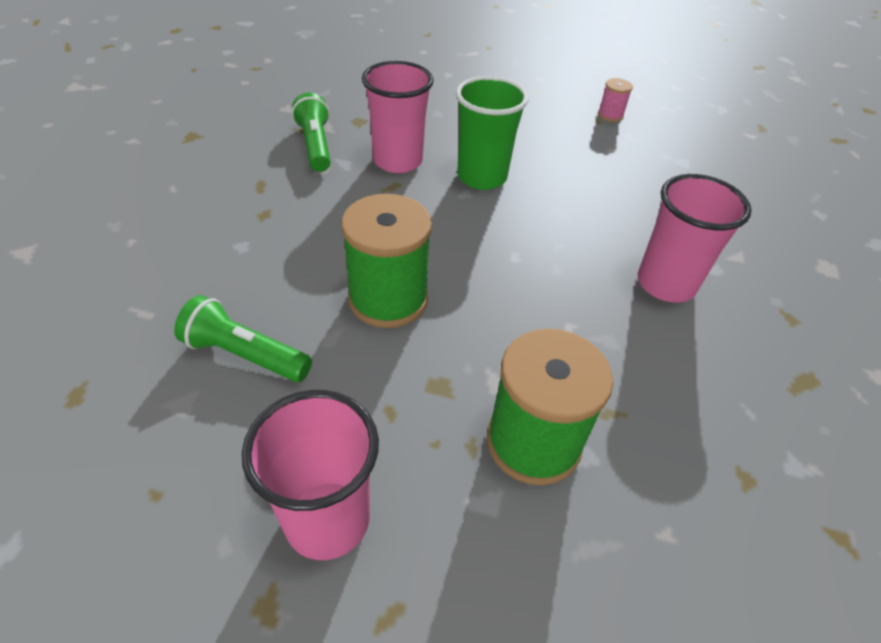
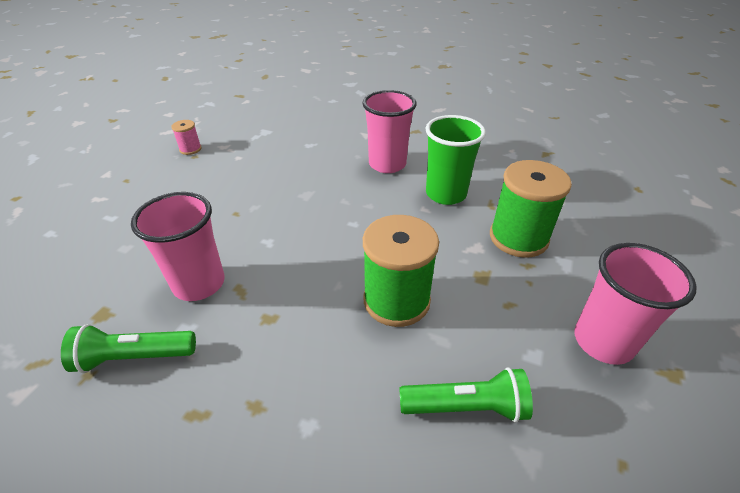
camera: 80 degrees left, 5 degrees down
green flashlight [174,295,312,382] -> green flashlight turned 120 degrees counterclockwise [399,367,533,423]
green cup [456,76,529,190] -> green cup moved to [426,115,486,205]

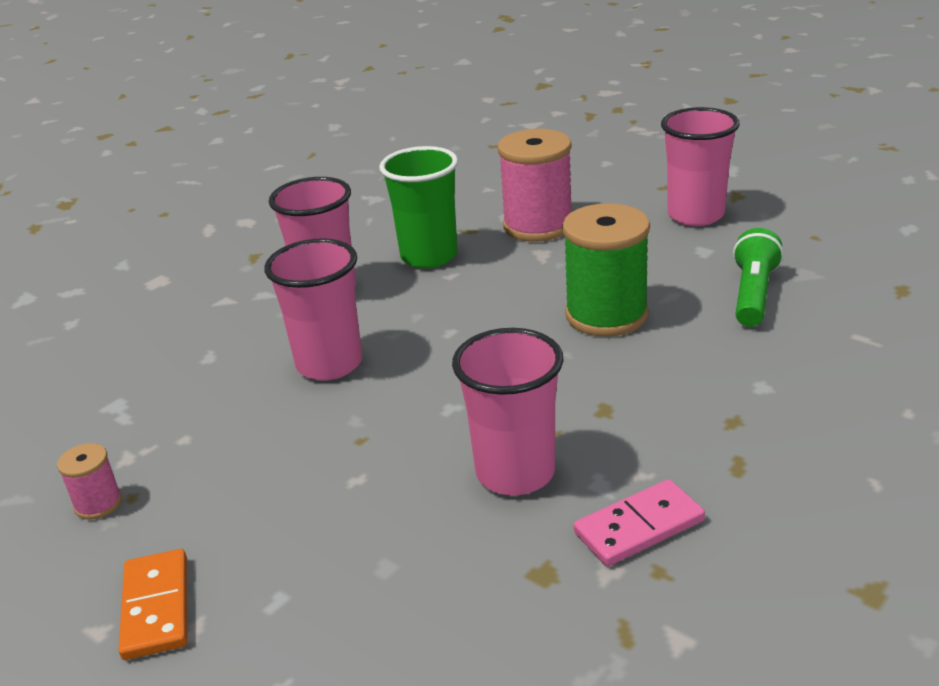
camera: 70 degrees left, 10 degrees down
green flashlight [61,324,196,373] -> pink domino [574,479,705,566]
green spool [490,160,572,258] -> pink spool [498,129,572,242]
none -> orange domino [119,549,187,660]
none -> pink cup [264,238,362,380]

